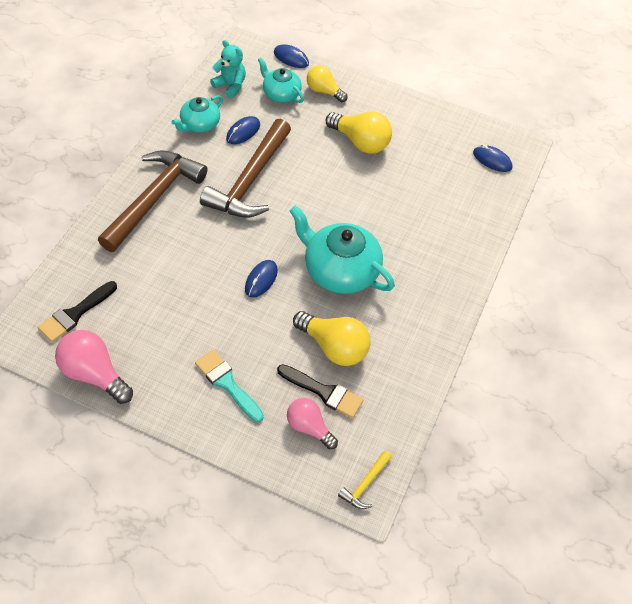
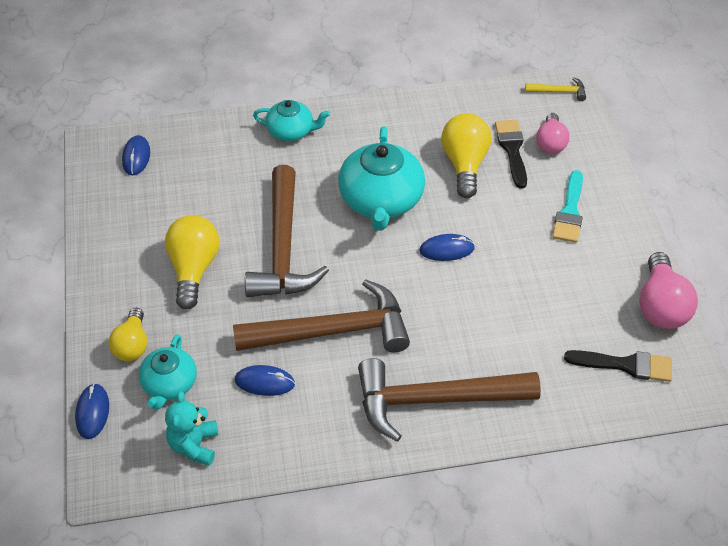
camera: 120 degrees left, 5 degrees down
turquoise teapot [171,95,223,132] -> turquoise teapot moved to [253,100,330,141]
none -> brown hammer [245,165,329,297]

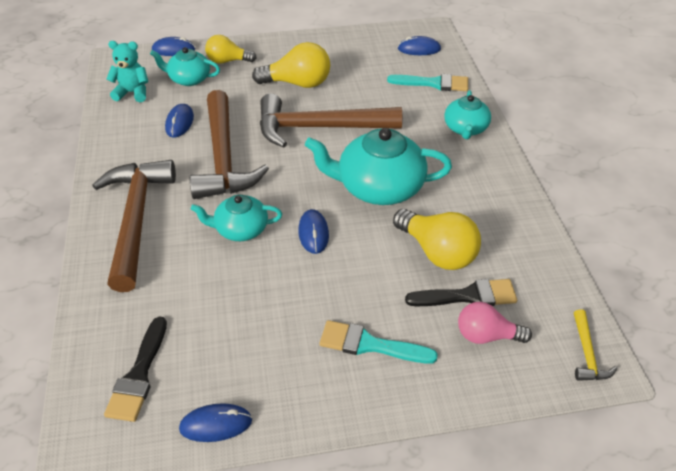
camera: 90 degrees right, 5 degrees down
yellow light bulb [441,113,491,198] -> yellow light bulb turned 45 degrees clockwise [393,209,481,270]
pink light bulb [639,252,698,329] -> blue mouse [179,403,252,442]
none -> turquoise teapot [191,195,282,241]
none -> turquoise brush [387,74,468,91]

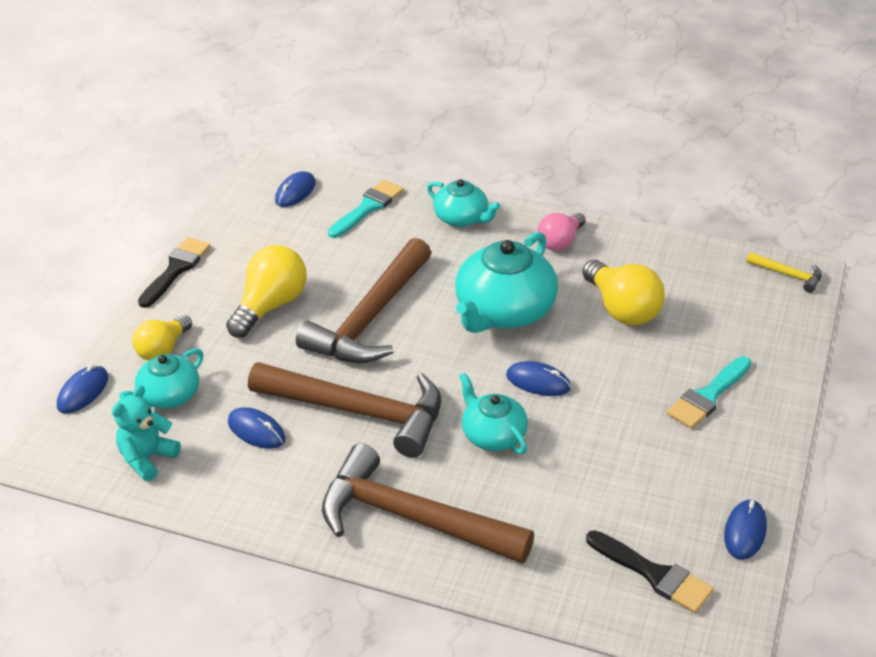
camera: 60 degrees left, 5 degrees down
turquoise teapot [191,195,282,241] -> turquoise teapot turned 120 degrees clockwise [459,373,528,454]
yellow light bulb [393,209,481,270] -> yellow light bulb turned 75 degrees clockwise [582,260,665,325]
black brush [405,279,517,306] -> black brush moved to [138,237,211,308]
pink light bulb [458,302,532,344] -> pink light bulb moved to [538,213,586,251]

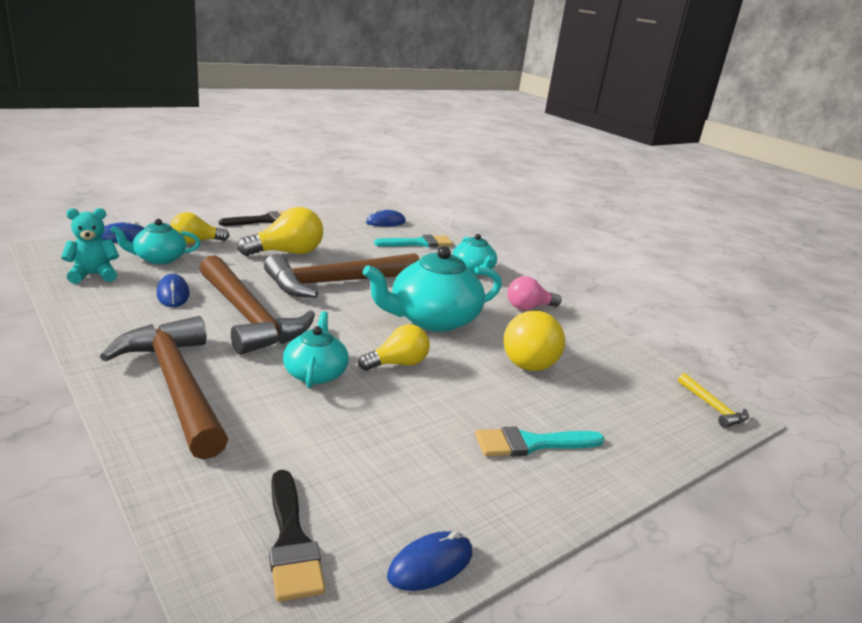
camera: 30 degrees right, 15 degrees down
blue mouse [506,361,571,396] -> yellow light bulb [358,324,430,371]

